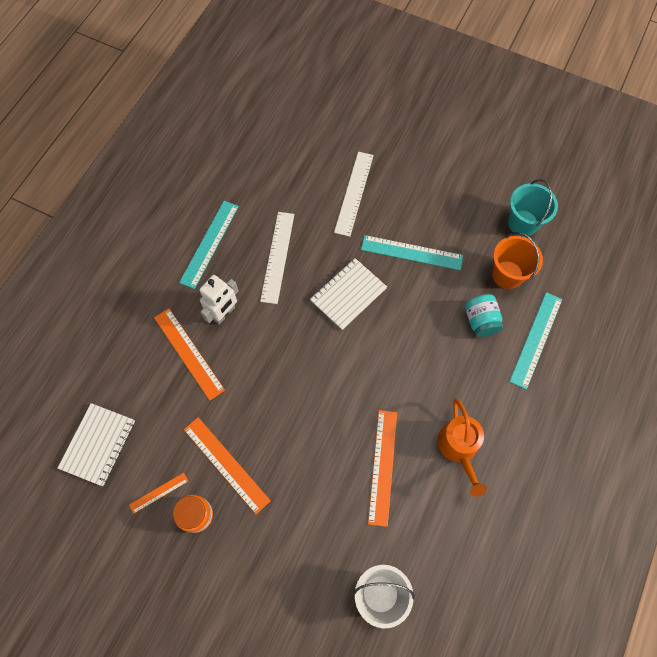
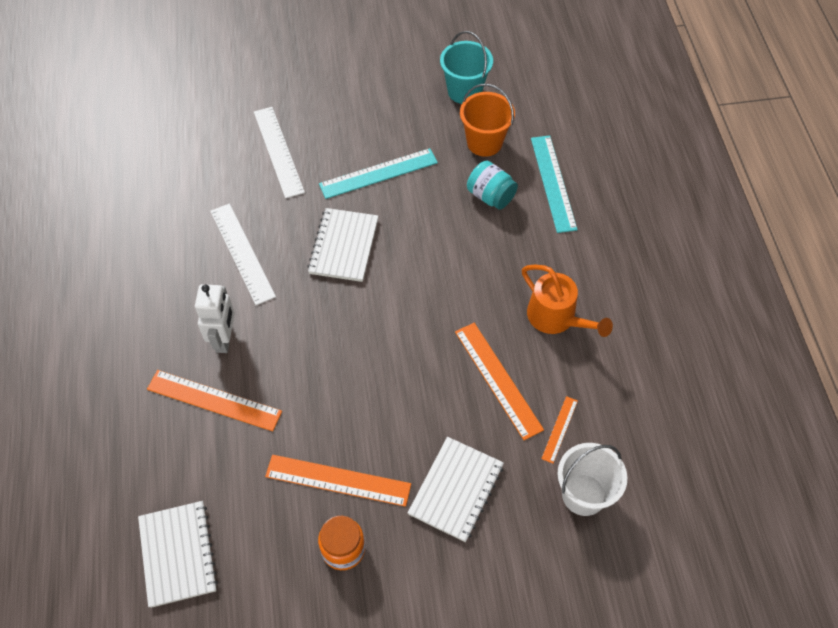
camera: 35 degrees left, 10 degrees down
orange ruler [129,473,188,514] -> orange ruler moved to [541,396,578,463]
turquoise ruler [179,201,239,289] -> none
none -> white notebook [408,437,504,542]

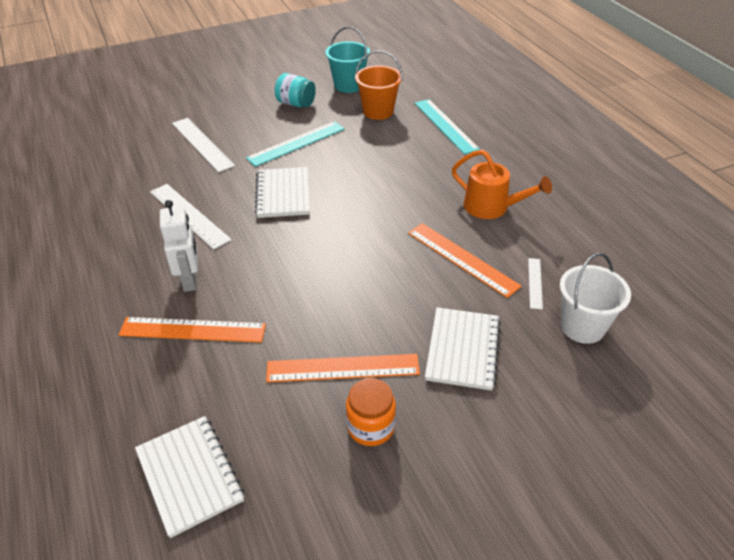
camera: 15 degrees left, 15 degrees down
turquoise jar [467,161,518,209] -> turquoise jar moved to [275,73,316,107]
orange ruler [541,396,578,463] -> white ruler [528,258,543,310]

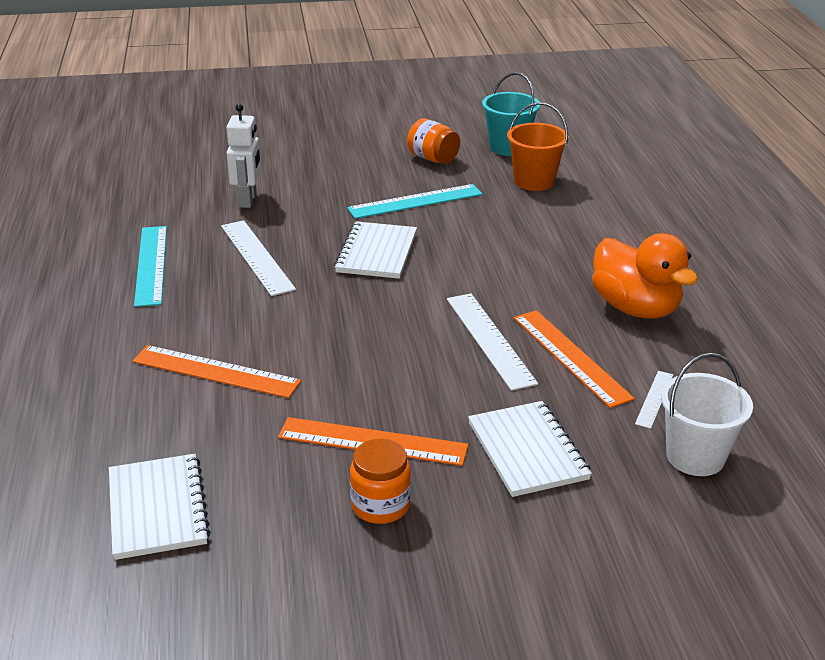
camera: 15 degrees right, 10 degrees down
white robot [160,200,198,292] -> white robot moved to [226,104,261,208]
white ruler [172,118,235,172] -> white ruler moved to [447,294,538,391]
turquoise jar [275,73,316,107] -> orange jar [407,118,460,164]
turquoise ruler [415,99,480,154] -> turquoise ruler moved to [134,226,167,307]
white notebook [425,307,501,391] -> white notebook turned 45 degrees counterclockwise [468,401,592,497]
orange watering can [452,150,552,219] -> orange duck [592,233,698,318]

